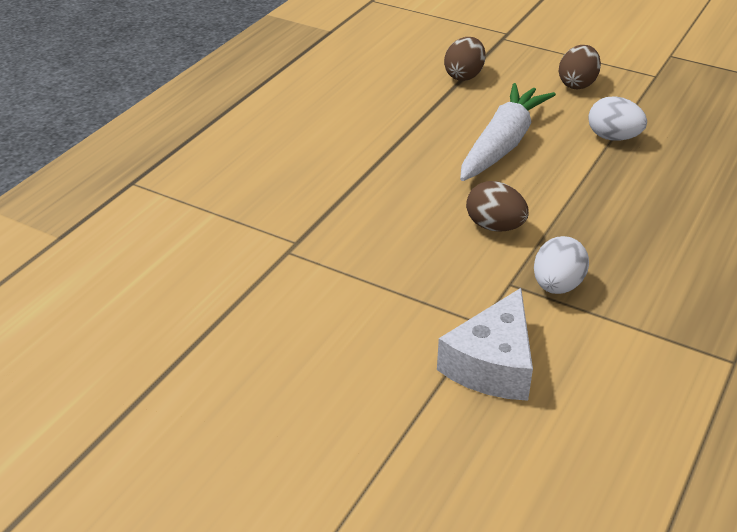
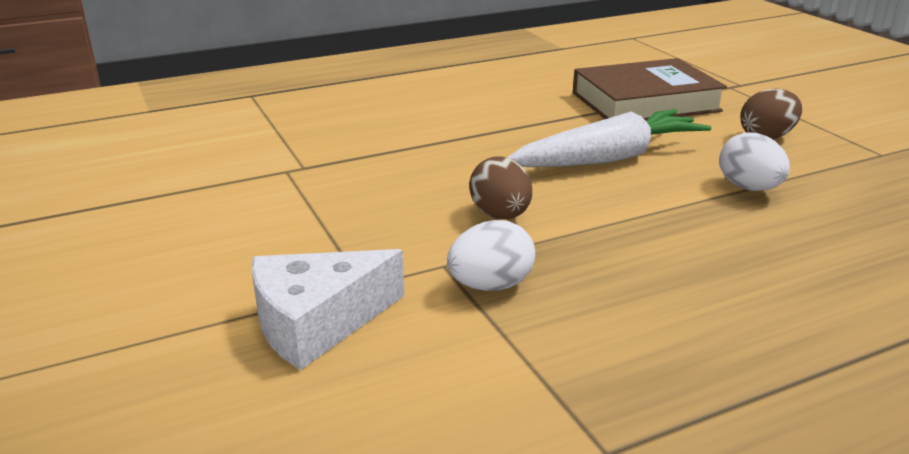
camera: 35 degrees right, 10 degrees down
brown egg [444,37,486,81] -> brown book [573,58,727,121]

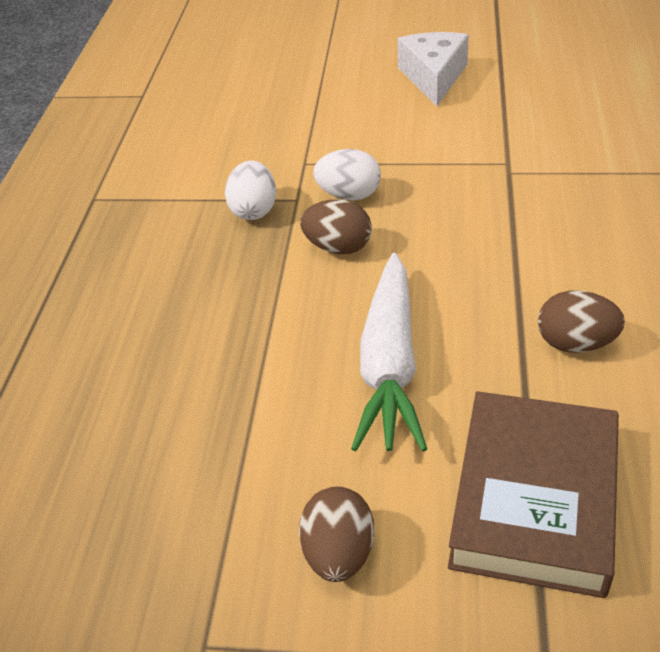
camera: 125 degrees right, 15 degrees up
white cheese [252,249,404,370] -> white cheese moved to [398,32,469,106]
white egg [719,133,790,191] -> white egg moved to [313,149,381,200]
none -> brown egg [538,291,625,353]

